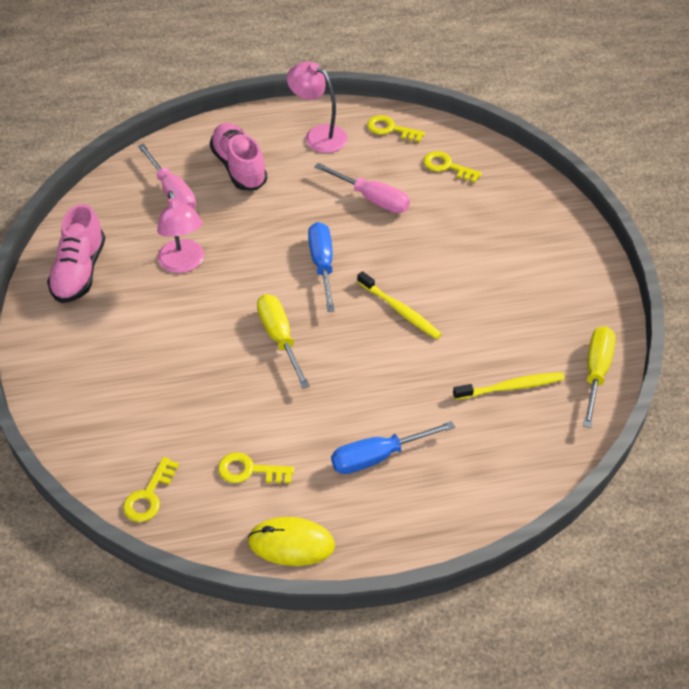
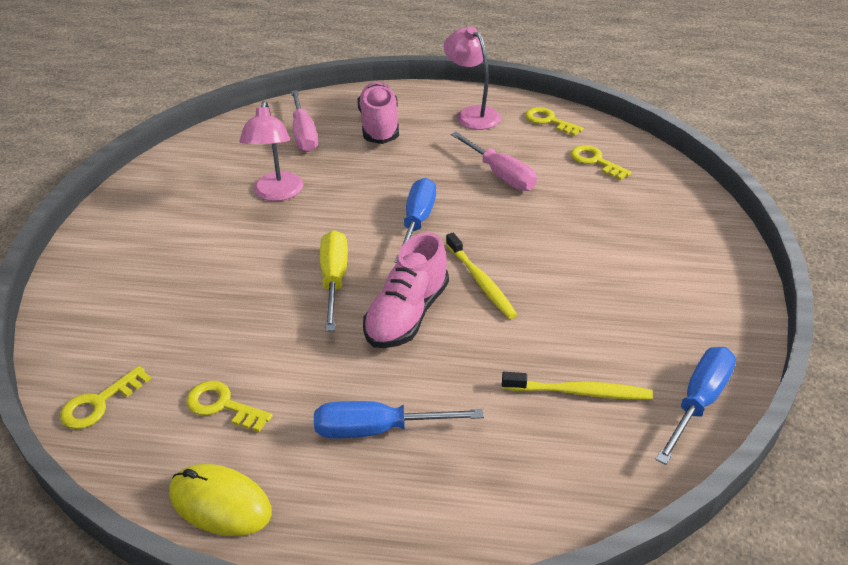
camera: 20 degrees right, 10 degrees down
pink shoe [47,204,105,303] -> pink shoe moved to [363,232,449,348]
yellow screwdriver [583,326,616,428] -> blue screwdriver [655,347,736,465]

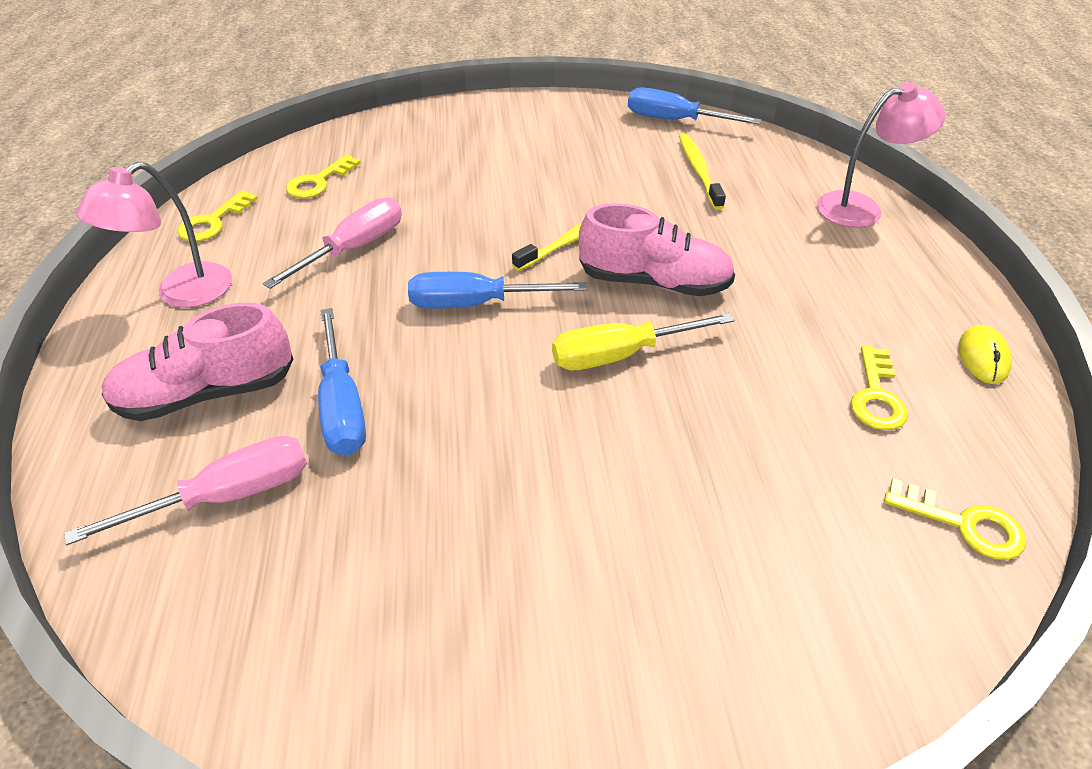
camera: 105 degrees left, 5 degrees up
yellow mouse [169,464,272,536] -> yellow mouse [959,325,1012,384], size x0.66
pink lamp [239,101,303,201] -> pink lamp moved to [817,82,946,228]
blue screwdriver [314,401,484,438] -> blue screwdriver moved to [318,308,366,455]

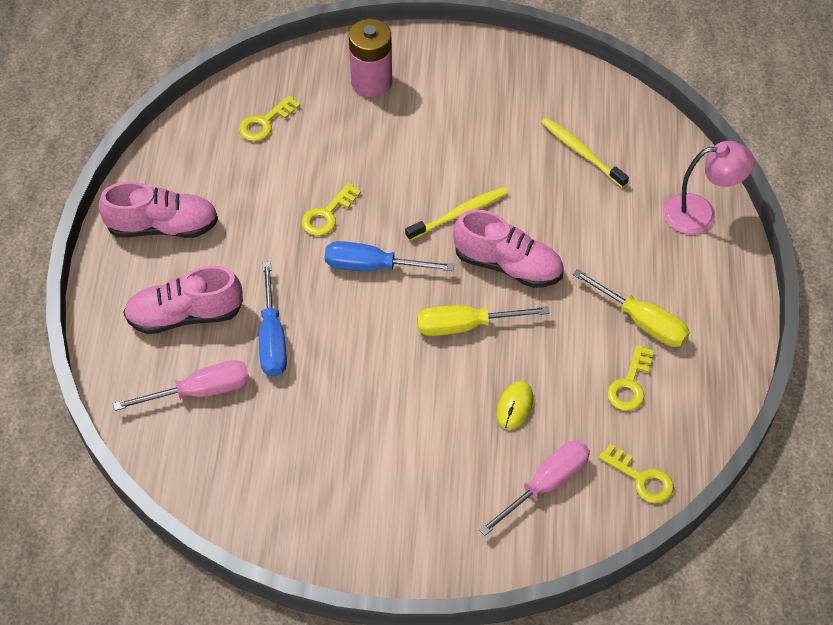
camera: 10 degrees right, 10 degrees up
pink lamp [76,162,232,308] -> pink shoe [99,181,218,238]
yellow key [178,190,258,242] -> yellow key moved to [302,183,361,236]
pink screwdriver [263,197,402,289] -> pink screwdriver moved to [479,440,590,536]
blue screwdriver [628,87,762,125] -> none
yellow toothbrush [679,134,726,210] -> yellow toothbrush turned 45 degrees counterclockwise [541,118,629,188]
yellow mouse [959,325,1012,384] -> yellow mouse moved to [497,381,533,430]
none -> pink battery [349,19,392,97]
none -> yellow screwdriver [573,269,690,347]

